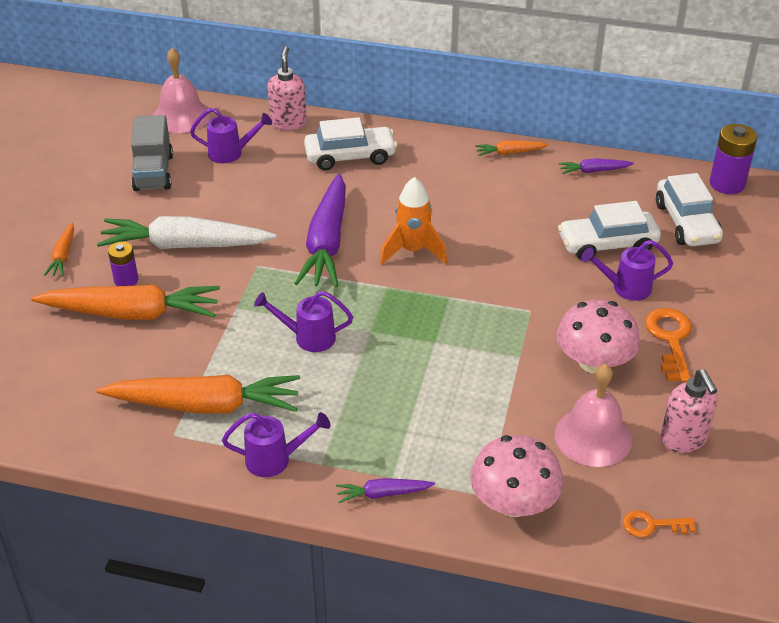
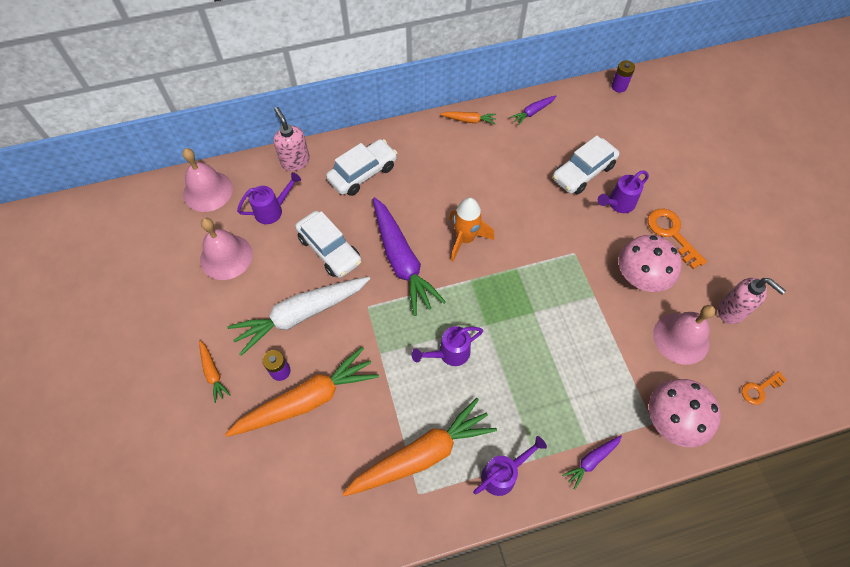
camera: 30 degrees left, 20 degrees up
grey truck [131,115,173,191] -> pink bell [200,218,253,280]
orange carrot [475,140,549,156] -> orange carrot turned 135 degrees counterclockwise [440,112,496,124]
white car [656,173,723,246] -> white car moved to [295,211,362,278]
purple battery [709,124,757,194] -> purple battery [611,60,635,93], size x0.62

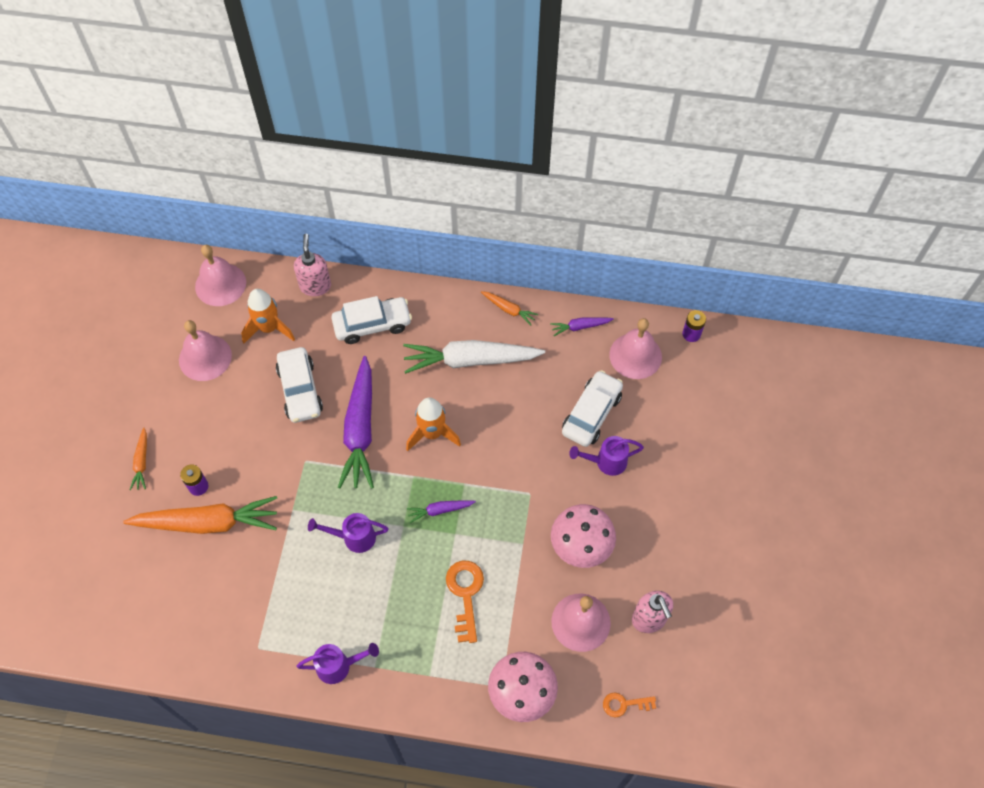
camera: 25 degrees right, 0 degrees up
white carrot [227,277,370,356] -> white carrot moved to [403,340,545,374]
purple watering can [237,172,301,224] -> orange rocket [241,289,295,343]
orange carrot [342,398,497,496] -> none
white car [553,136,619,195] -> white car turned 135 degrees clockwise [562,370,623,447]
purple carrot [562,436,622,490] -> purple carrot moved to [407,500,476,523]
orange key [648,209,707,269] -> orange key moved to [446,561,484,643]
none -> pink bell [609,318,662,379]

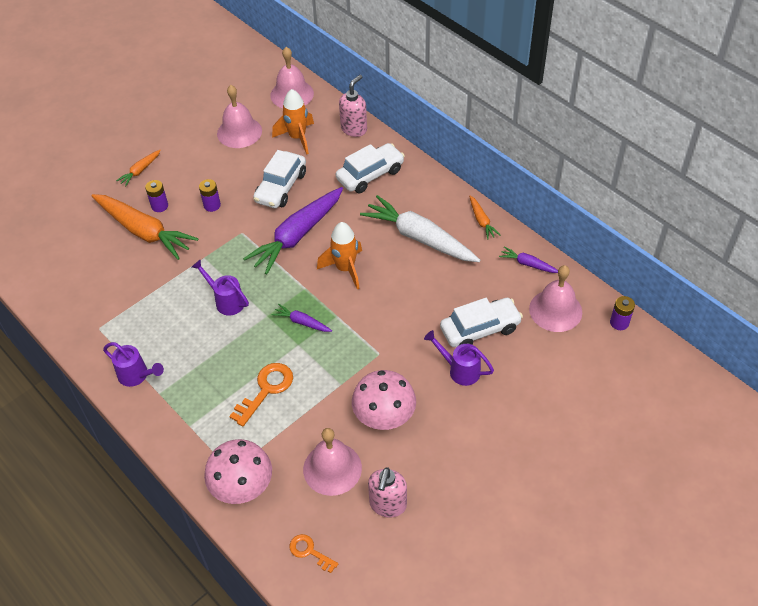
camera: 40 degrees right, 10 degrees down
white car [331,296,412,344] -> white car turned 60 degrees counterclockwise [336,143,405,193]
none -> purple battery [199,179,221,212]

